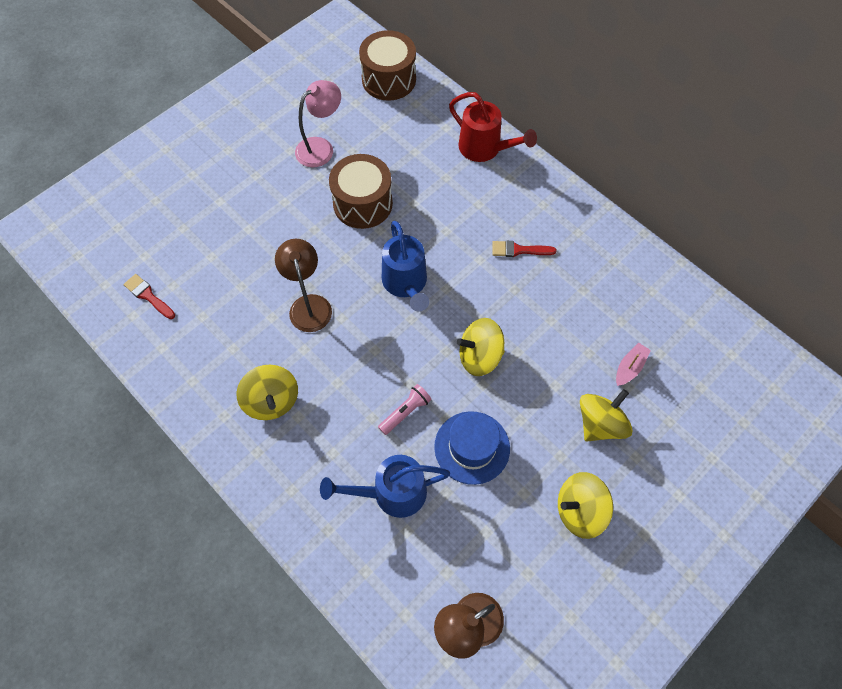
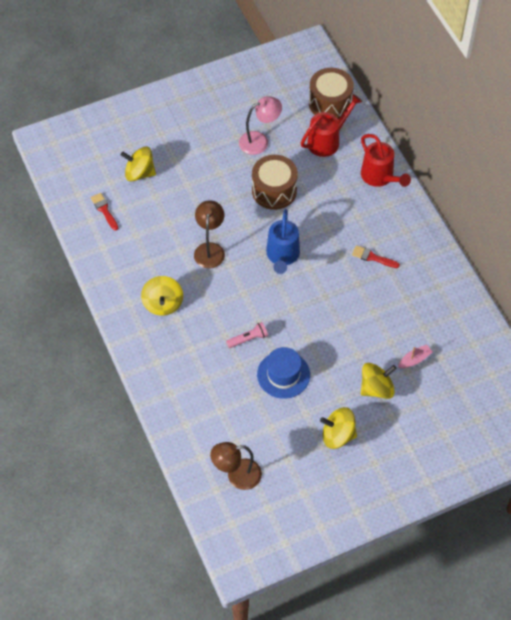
camera: 20 degrees right, 5 degrees down
blue watering can [320,455,450,518] -> none
yellow spinning top [457,318,505,376] -> yellow spinning top moved to [121,146,156,181]
none -> red watering can [301,94,363,157]

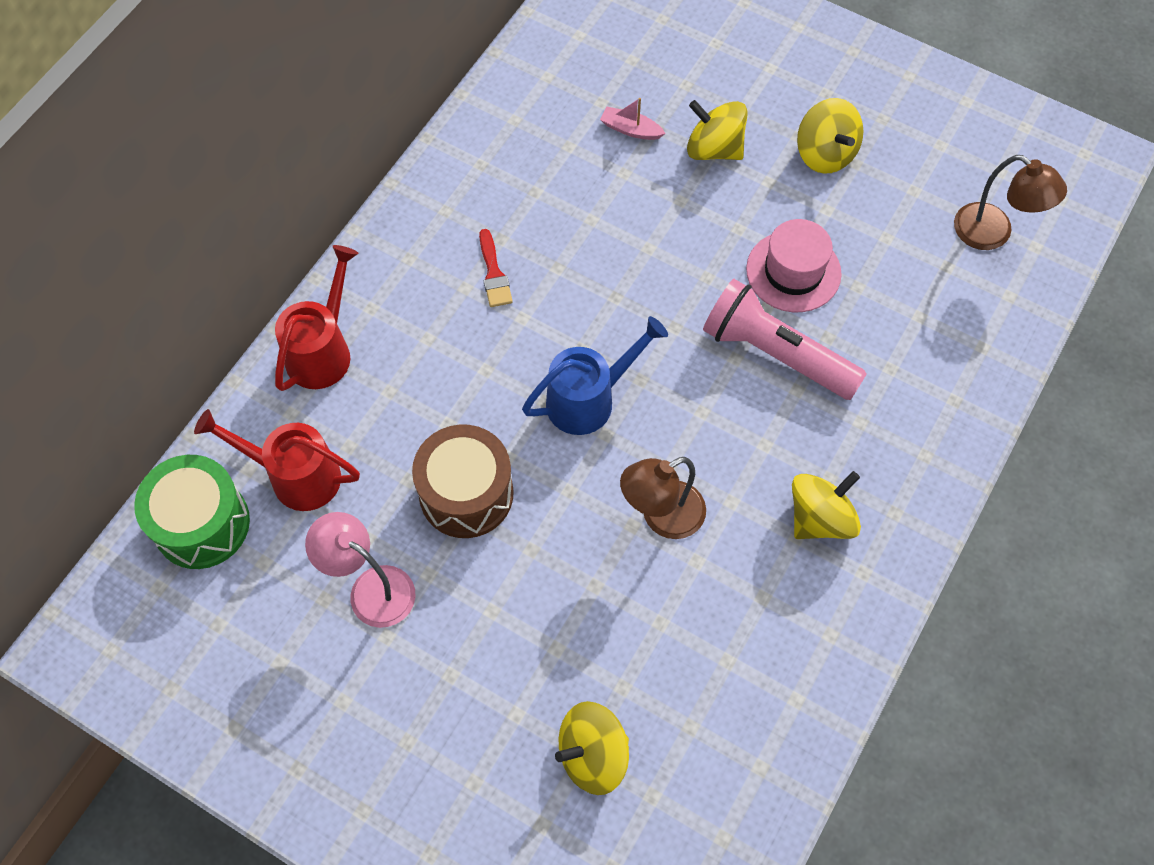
camera: 125 degrees left, 5 degrees up
red brush [91,193,118,231] -> none
yellow spinning top [121,146,156,181] -> yellow spinning top turned 90 degrees clockwise [555,701,629,795]
pink flashlight [226,322,268,348] -> pink flashlight [703,278,867,400], size x2.10
blue hat [257,347,310,399] -> pink hat [746,219,842,312]
brown drum [309,68,354,119] -> green drum [134,455,250,569]

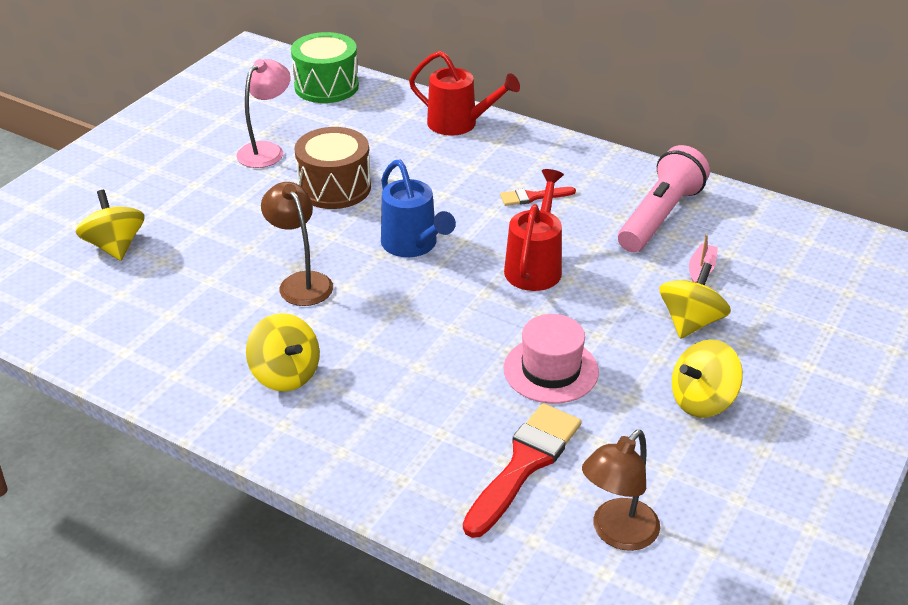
camera: 90 degrees right, 25 degrees down
red watering can [194,409,360,511] -> red watering can moved to [504,169,564,291]
pink flashlight [703,278,867,400] -> pink flashlight moved to [618,145,710,252]
none -> red brush [463,403,581,538]

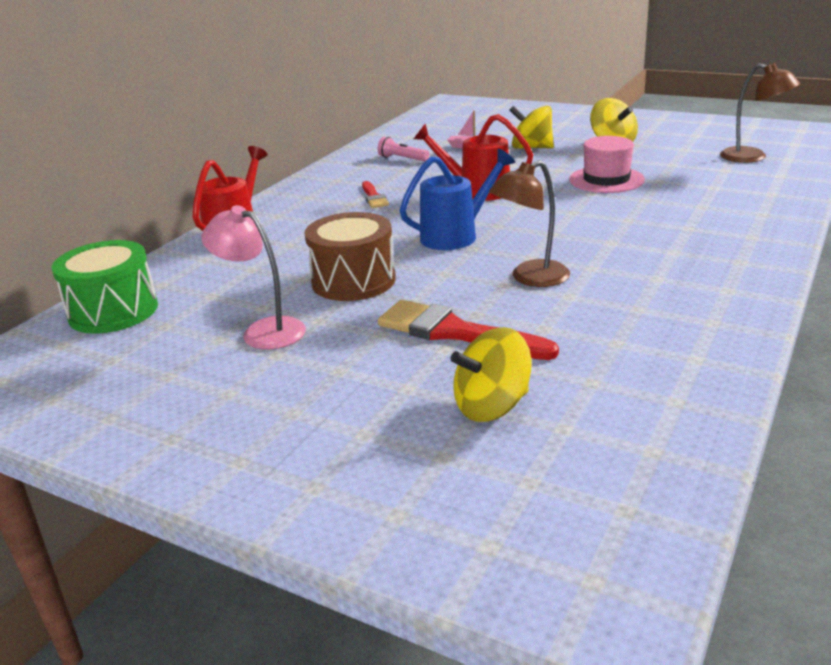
camera: 90 degrees left, 10 degrees down
yellow spinning top [246,313,320,391] -> none
red brush [463,403,581,538] -> red brush moved to [378,300,559,360]
pink flashlight [618,145,710,252] -> pink flashlight [378,137,429,161], size x0.48

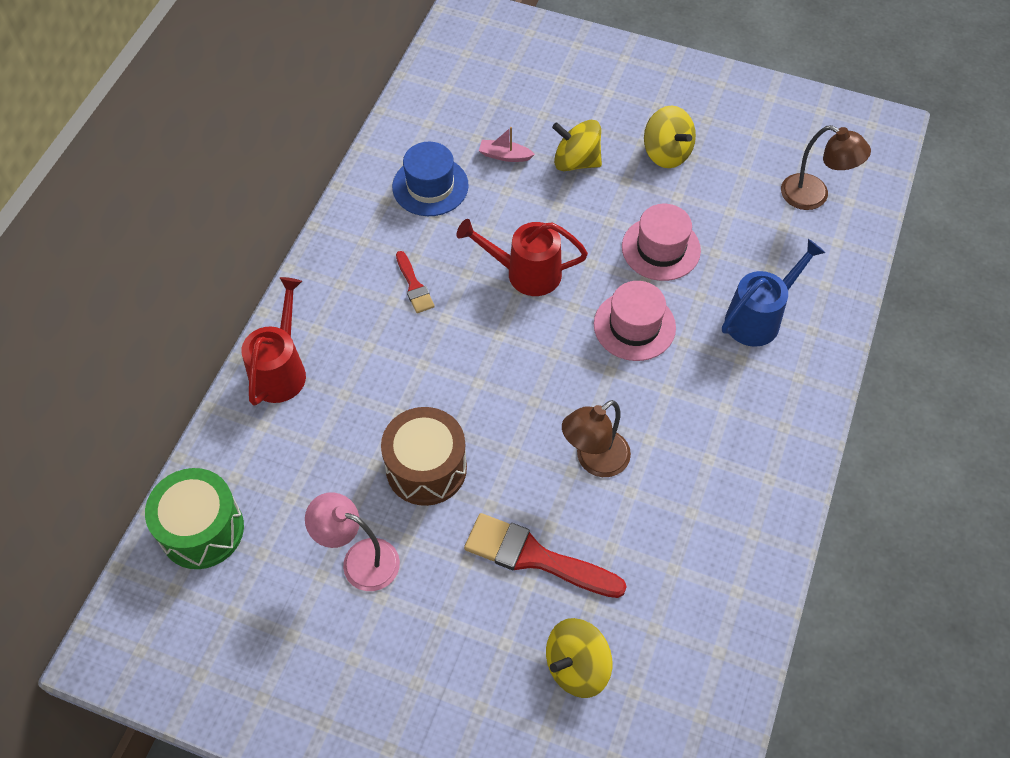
camera: 10 degrees left, 30 degrees up
pink flashlight [378,137,429,161] -> blue hat [392,142,469,216]
blue watering can [399,149,515,250] -> blue watering can moved to [722,239,826,347]
none -> pink hat [594,281,676,361]

